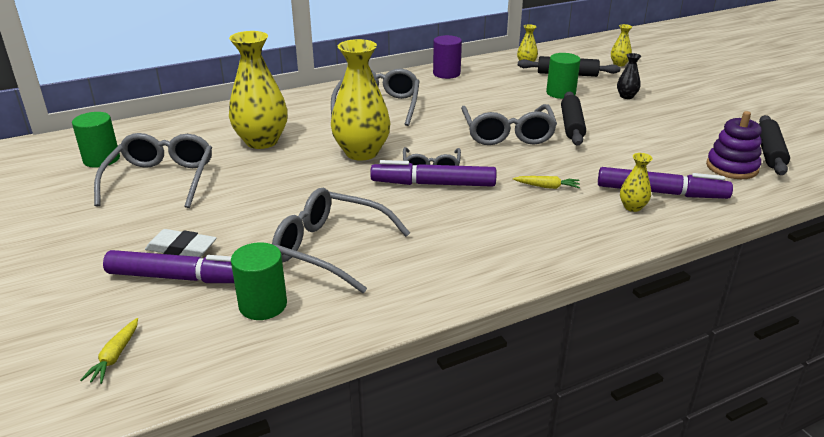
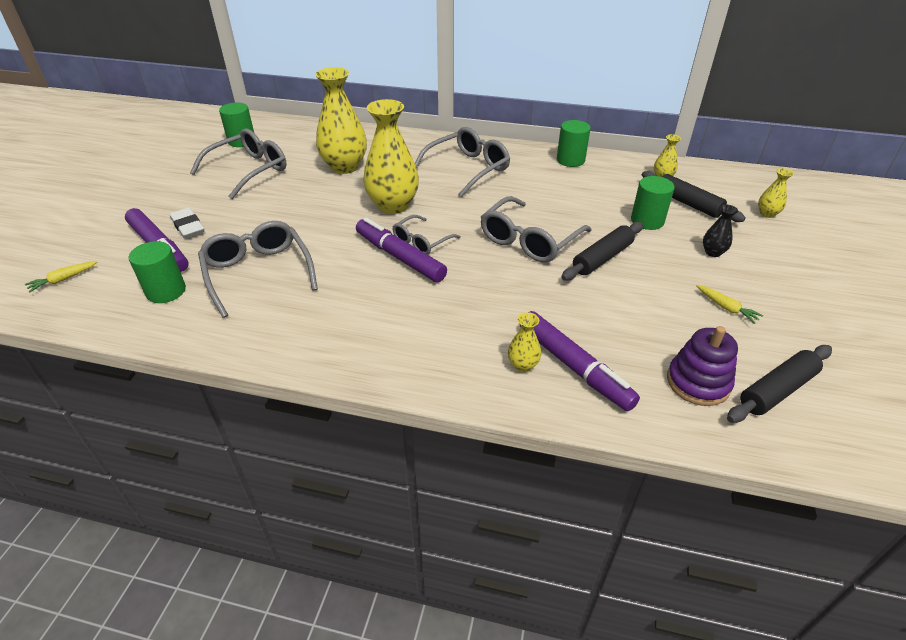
camera: 40 degrees right, 10 degrees up
purple cylinder [433,35,462,79] -> green cylinder [557,120,591,167]
yellow carrot [513,176,580,189] -> yellow carrot moved to [696,285,763,324]

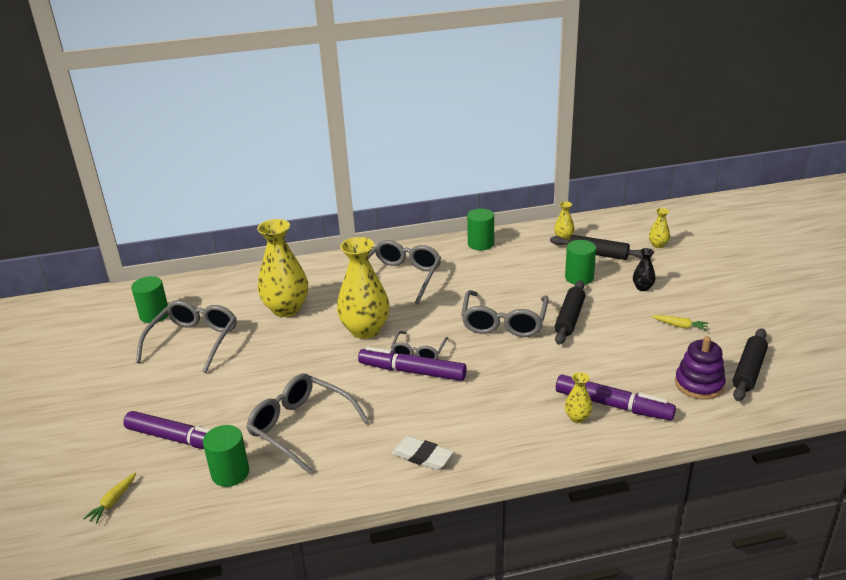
camera: 25 degrees left, 10 degrees down
white eraser [170,208,204,239] -> white eraser moved to [392,436,453,470]

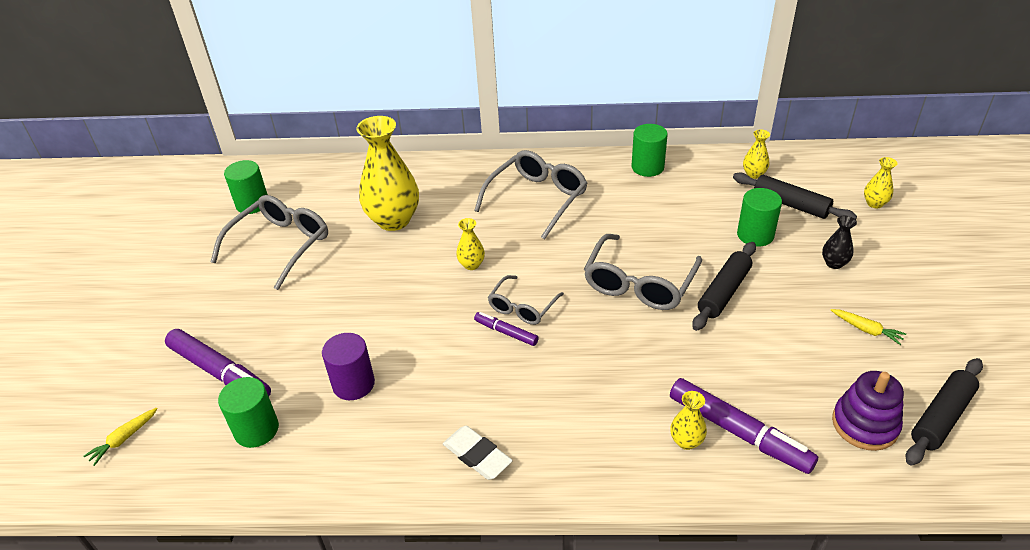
camera: 15 degrees right, 10 degrees up
grey glasses [246,374,369,474] -> purple cylinder [322,333,375,400]
yellow vase [337,237,390,339] -> yellow vase [456,218,485,270], size x0.45
purple marker [358,347,467,381] -> purple marker [474,312,539,346], size x0.53

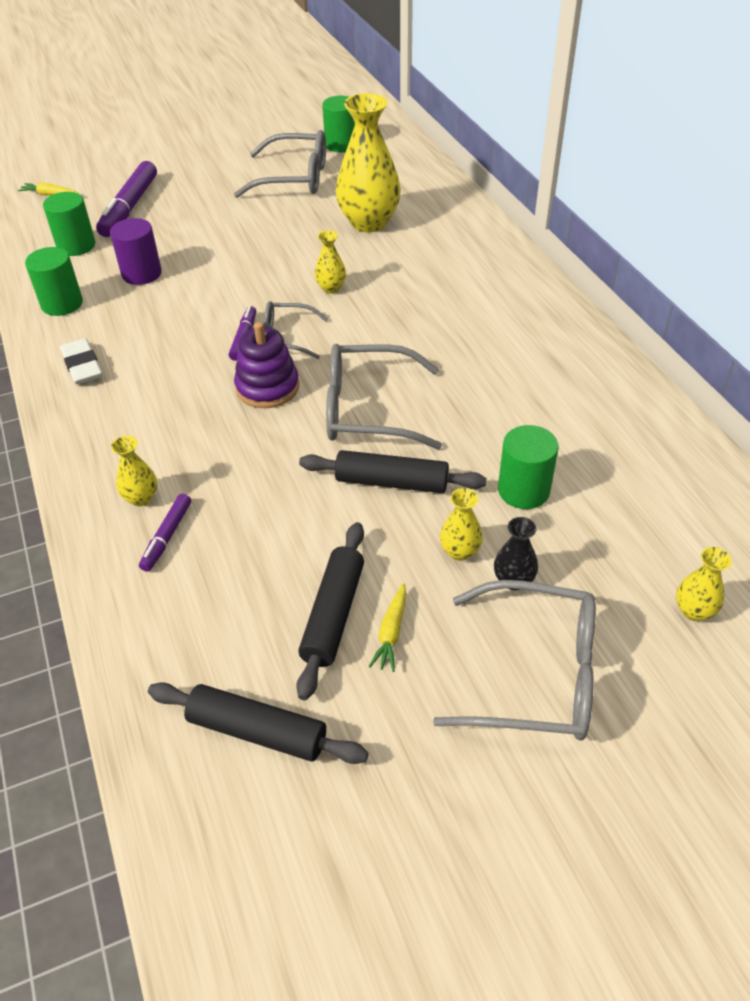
camera: 65 degrees right, 5 degrees up
white eraser [443,426,513,480] -> white eraser turned 45 degrees counterclockwise [60,338,103,384]
grey glasses [474,150,587,239] -> grey glasses moved to [433,580,596,741]
green cylinder [632,124,668,177] -> green cylinder moved to [25,247,83,316]
purple marker [670,378,818,474] -> purple marker [139,494,191,572], size x0.53
black rolling pin [733,172,857,220] -> black rolling pin moved to [296,522,364,700]
yellow vase [743,130,770,179] -> yellow vase moved to [440,488,483,561]
purple stacking toy [832,371,904,451] -> purple stacking toy moved to [234,322,299,408]

